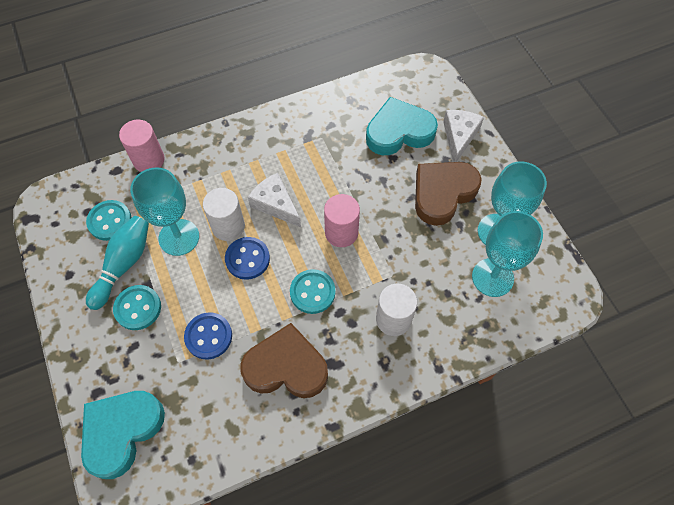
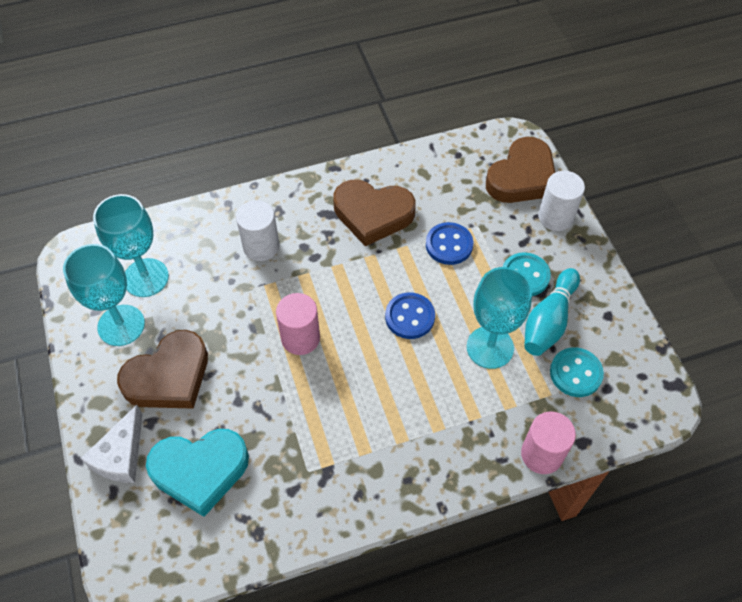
camera: 175 degrees left, 5 degrees down
turquoise heart [81,391,165,479] -> brown heart [486,137,555,203]
white cylinder [203,188,245,241] -> white cylinder moved to [538,171,585,231]
white cheese [248,173,301,227] -> none
turquoise button [290,269,335,314] -> none

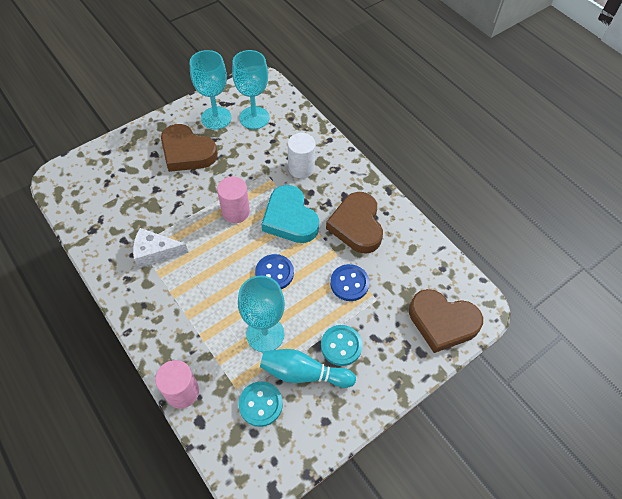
camera: 70 degrees right, 0 degrees up
white cheese [81,405,143,483] -> white cheese moved to [133,228,189,268]
turquoise heart [146,429,249,517] -> turquoise heart moved to [262,185,319,243]
white cylinder [538,171,585,231] -> none

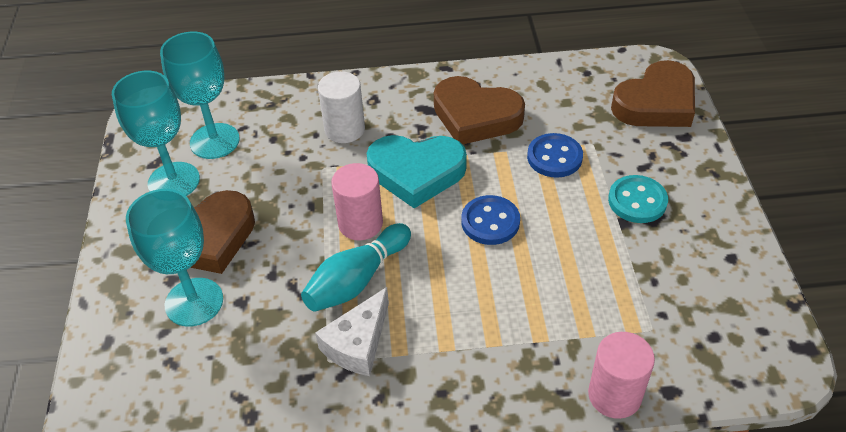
camera: 55 degrees left, 10 degrees down
turquoise goblet [238,276,285,352] -> turquoise goblet moved to [126,189,223,327]
turquoise button [239,381,283,427] -> none
turquoise bowling pin [260,349,356,388] -> turquoise bowling pin moved to [301,223,411,312]

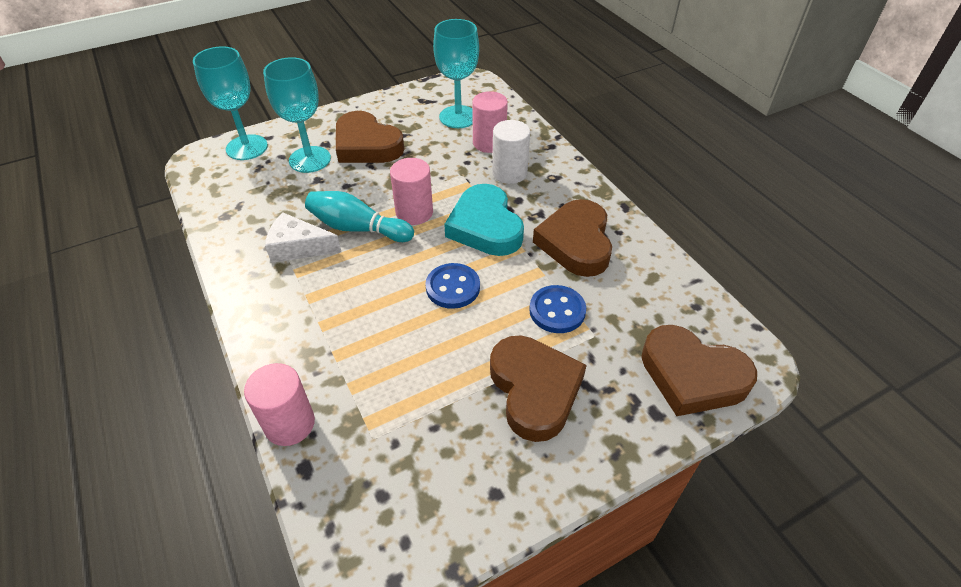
camera: 65 degrees right, 0 degrees up
turquoise goblet [112,71,200,196] -> turquoise goblet moved to [193,46,268,160]
turquoise button [608,175,668,223] -> brown heart [490,335,587,442]
none -> pink cylinder [472,91,508,153]

